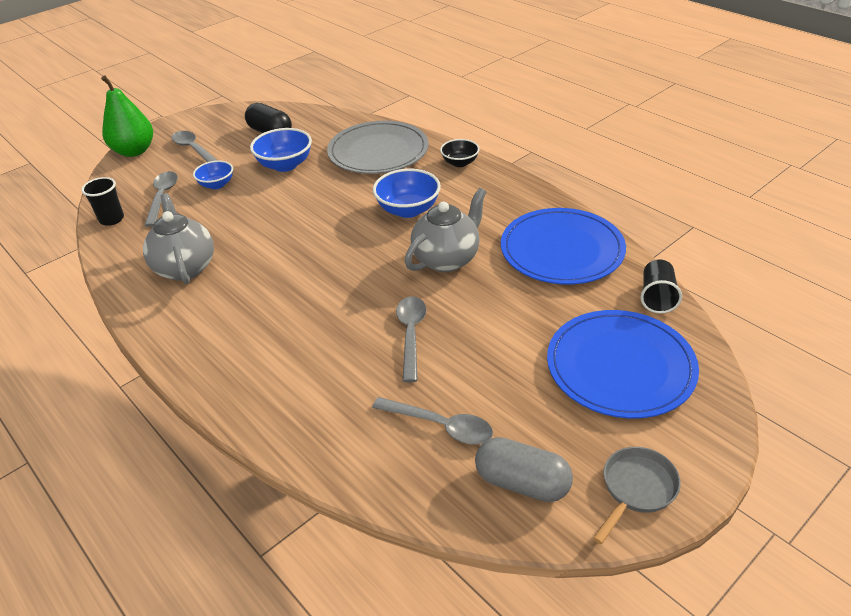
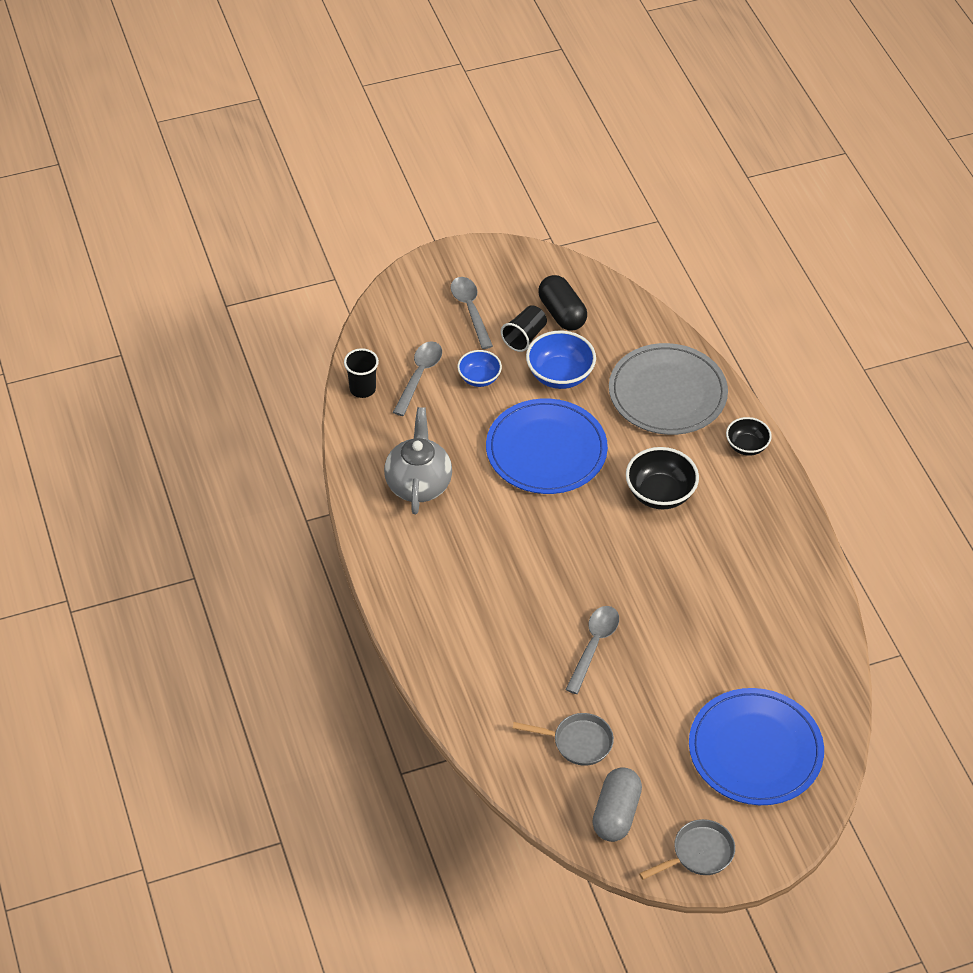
camera: 20 degrees right, 10 degrees up
green pear [101,75,153,157] -> none
grey spoon [372,397,493,444] -> grey pan [513,713,614,766]
blue bowl [373,169,441,218] -> black bowl [626,447,699,509]
grey teapot [405,188,486,272] -> none
grey capsule [475,437,573,502] -> grey capsule turned 60 degrees clockwise [592,767,642,842]
blue plate [501,208,626,284] -> blue plate moved to [486,399,608,494]
black cup [640,259,682,314] -> black cup moved to [501,305,547,352]

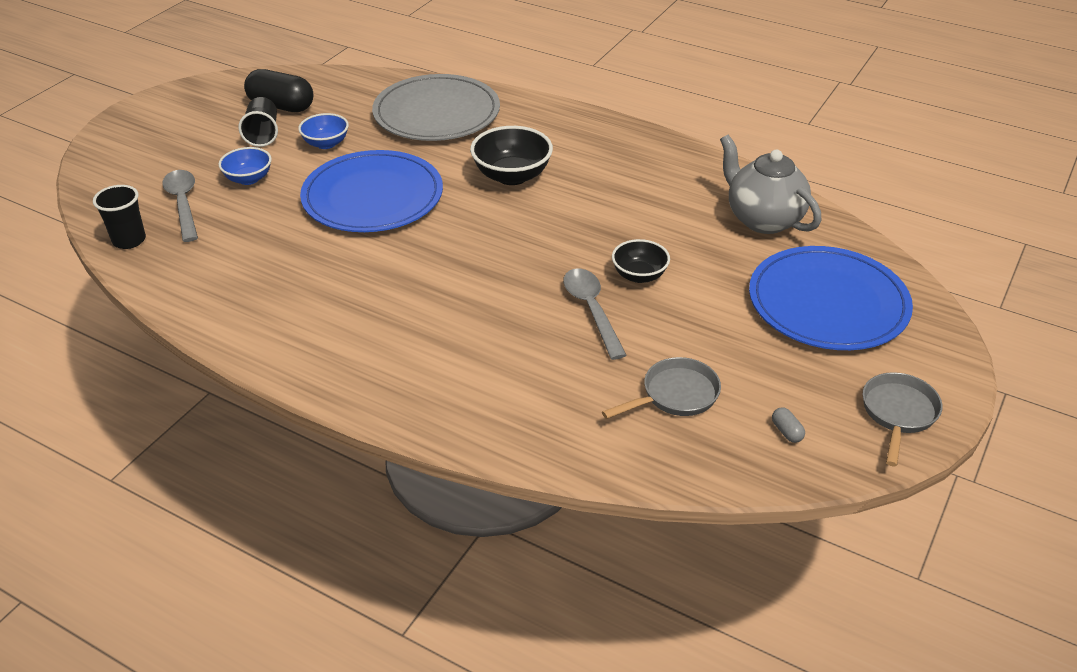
camera: 40 degrees left, 10 degrees down
grey teapot [384,407,452,514] -> grey teapot moved to [720,135,821,234]
grey spoon [450,277,493,349] -> none
blue bowl [526,331,596,389] -> blue bowl [298,113,349,149], size x0.63
grey capsule [592,767,642,842] -> grey capsule [772,407,805,443], size x0.40
black bowl [726,417,772,456] -> black bowl moved to [612,239,670,283]

